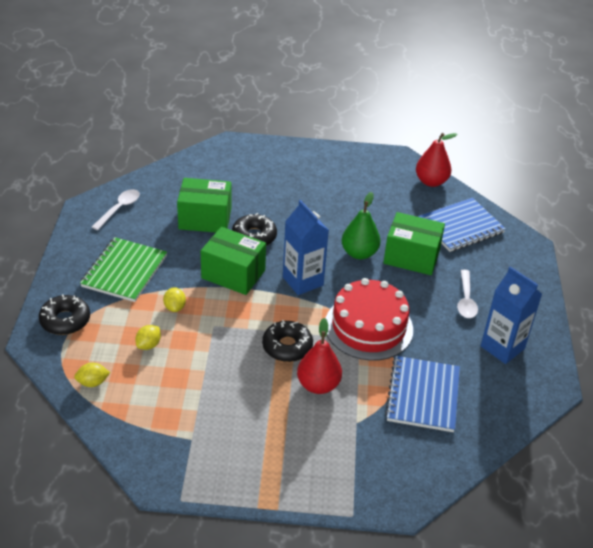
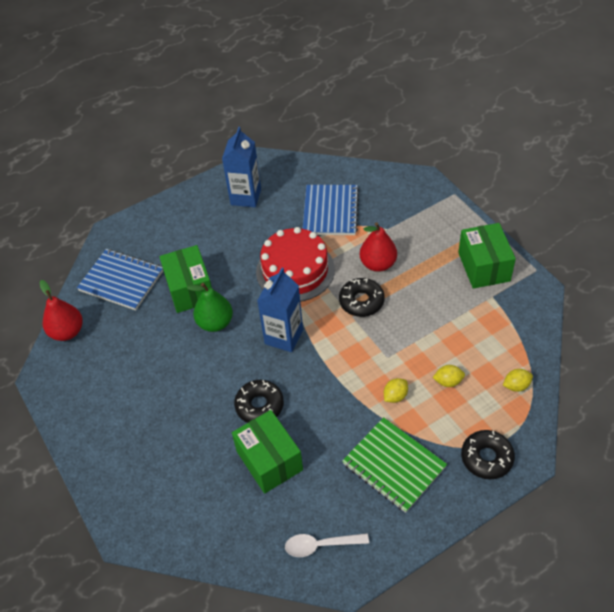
camera: 120 degrees left, 10 degrees up
yellow lemon [74,363,110,387] -> yellow lemon turned 60 degrees counterclockwise [503,369,533,392]
green notebook [80,237,167,302] -> green notebook turned 60 degrees clockwise [342,417,447,513]
green box [201,227,266,295] -> green box moved to [458,223,516,289]
blue notebook [385,356,460,432] -> blue notebook turned 60 degrees counterclockwise [303,185,359,235]
white spoon [457,270,478,318] -> none

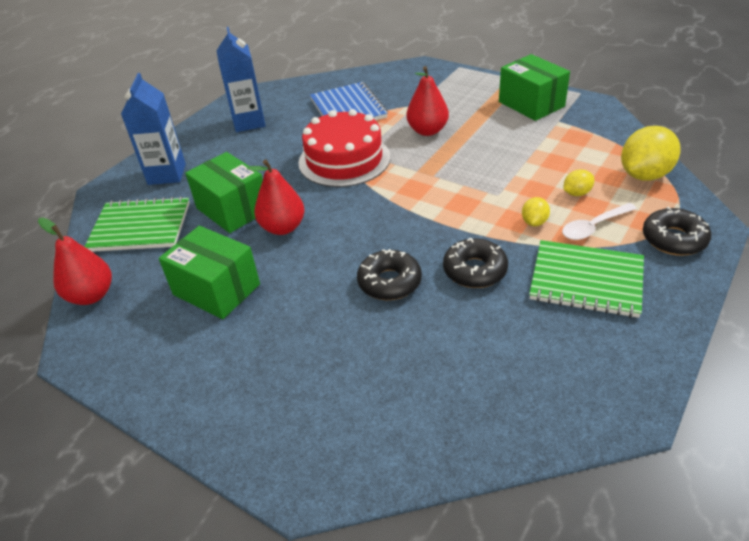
camera: 25 degrees left, 10 degrees down
blue notebook [77,249,163,310] -> green notebook [84,197,190,252]
green pear [187,283,233,332] -> red pear [247,159,305,235]
green box [232,410,303,493] -> green box moved to [159,226,260,319]
blue carton [257,268,303,352] -> blue carton moved to [121,73,186,185]
white spoon [285,533,369,557] -> white spoon moved to [562,203,637,240]
black donut [339,278,385,317] -> black donut moved to [443,238,508,288]
yellow lemon [503,369,533,392] -> yellow lemon [621,126,680,180], size x2.02

